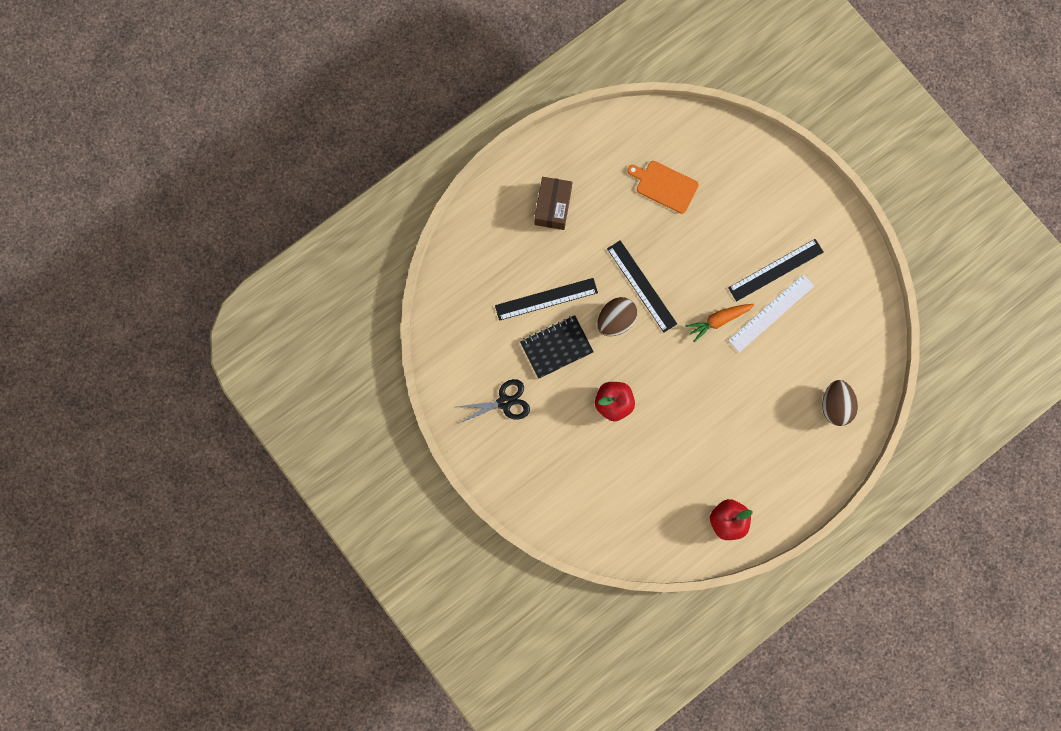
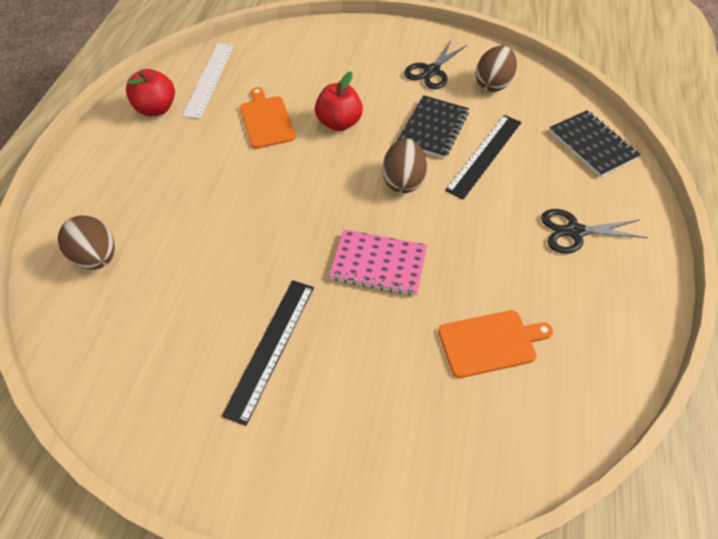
camera: 140 degrees right, 25 degrees down
brown box [534,177,572,230] -> black scissors [541,209,648,254]
black ruler [607,240,677,333] -> none
orange carrot [685,304,754,342] -> none
white ruler [728,274,814,352] -> white ruler moved to [182,43,234,119]
none -> orange cutting board [240,87,296,149]
none -> pink notebook [329,229,427,296]
none -> brown egg [476,46,517,92]
none -> black notebook [549,110,641,177]

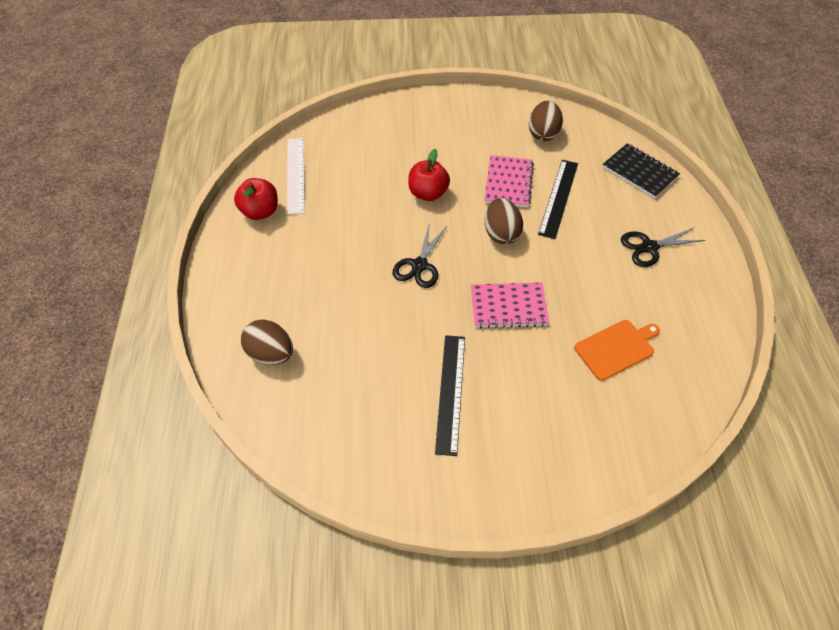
camera: 15 degrees left, 0 degrees up
orange cutting board [240,87,296,149] -> none
black notebook [397,95,469,159] -> pink notebook [484,155,534,208]
black scissors [404,40,467,89] -> black scissors moved to [393,222,447,288]

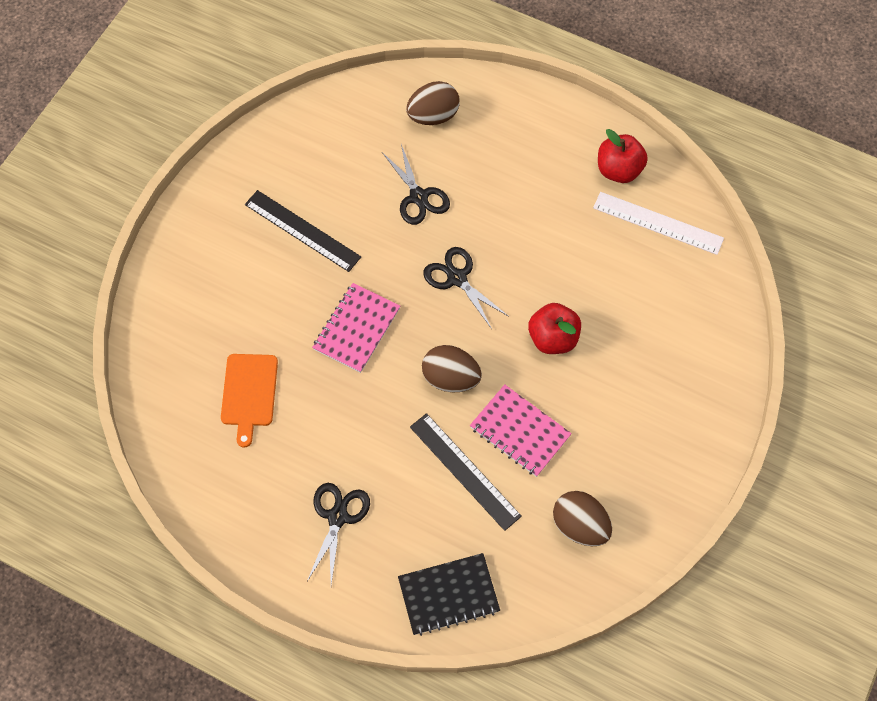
camera: 120 degrees right, 10 degrees up
none -> black scissors [382,144,450,225]

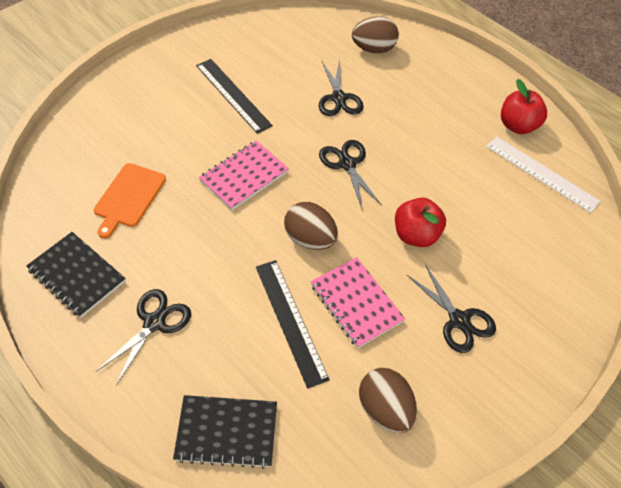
camera: 15 degrees right, 10 degrees down
none -> black notebook [26,232,126,318]
none -> black scissors [407,264,496,353]

